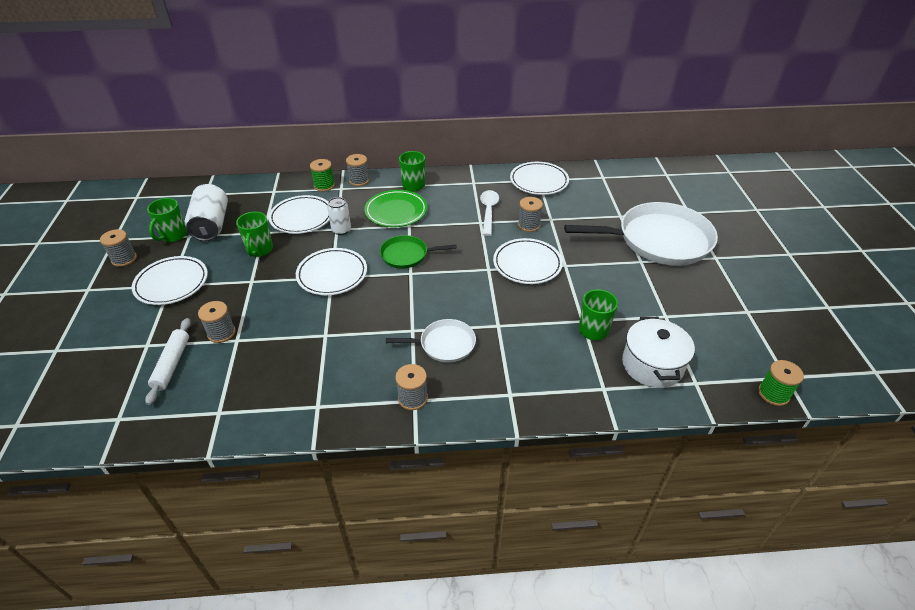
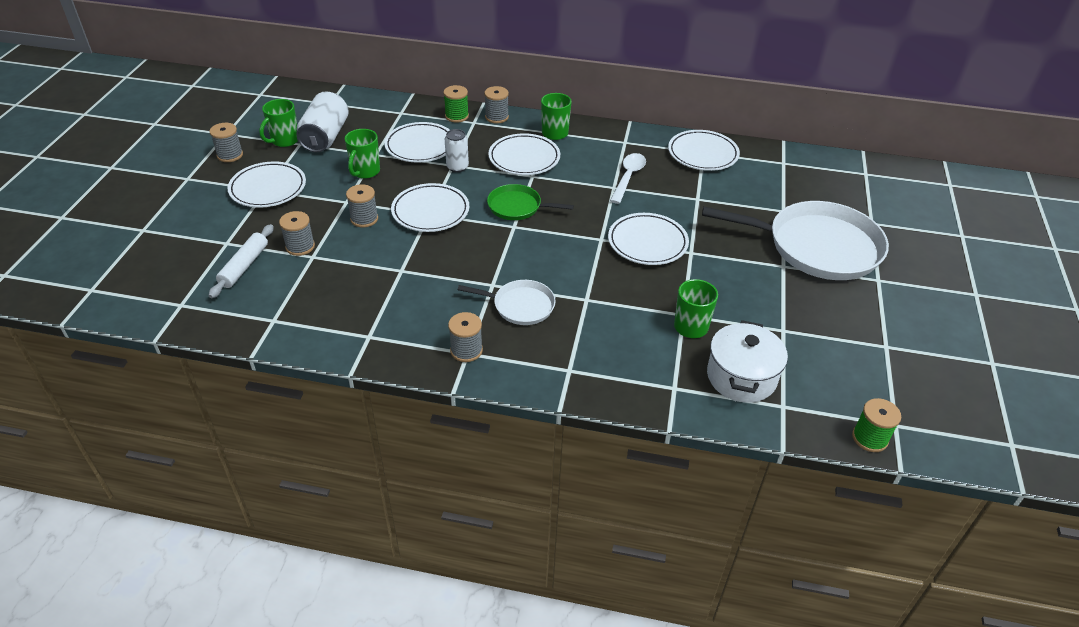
camera: 15 degrees right, 0 degrees up
green plate [364,190,427,227] -> white plate [488,133,560,175]
grey spool [518,197,543,232] -> grey spool moved to [346,184,378,227]

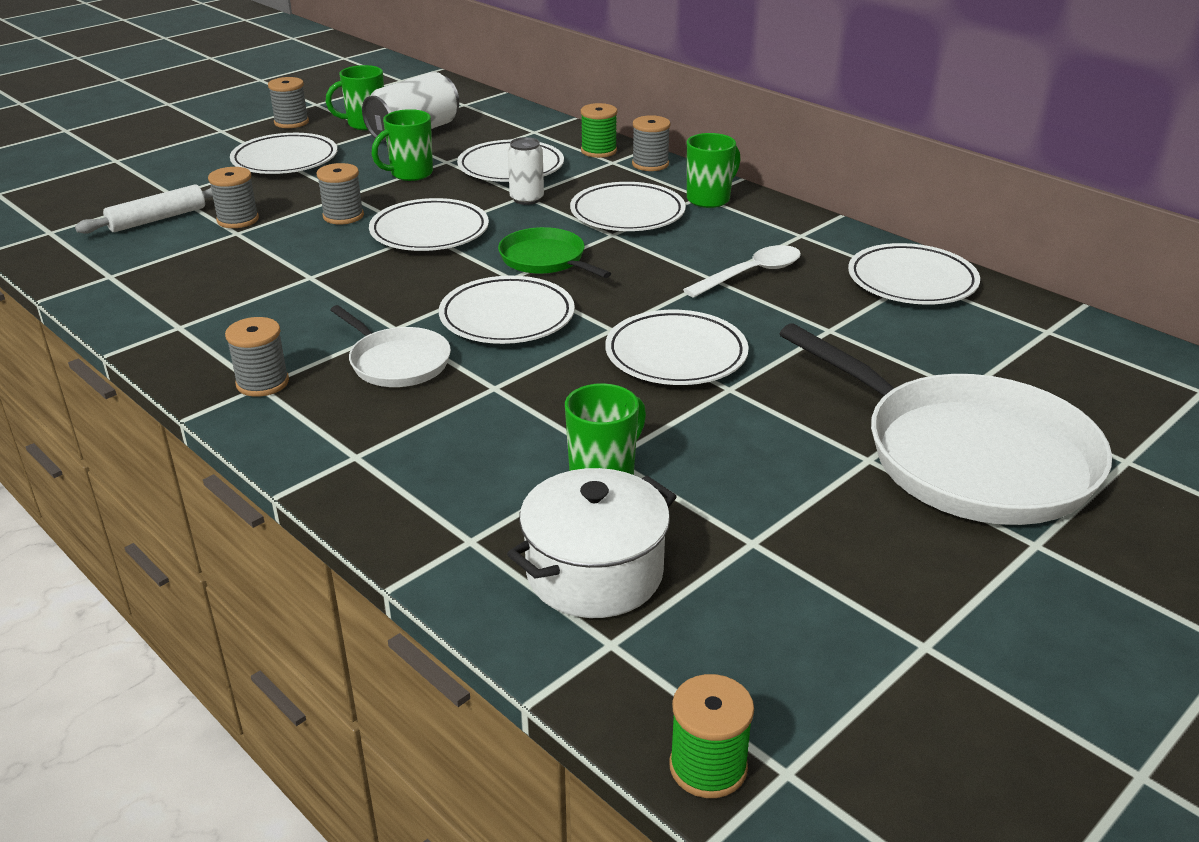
camera: 35 degrees right, 10 degrees down
none -> white plate [439,276,575,344]

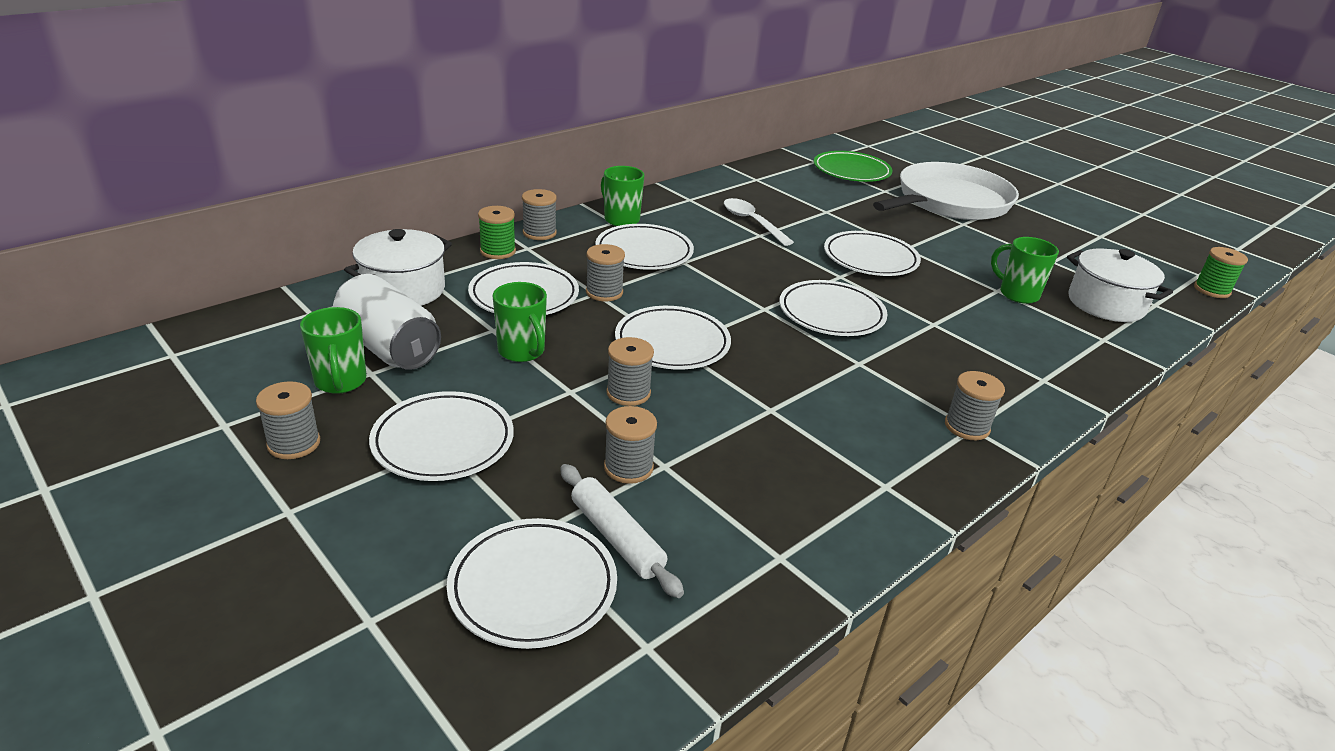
camera: 90 degrees left, 0 degrees up
white pan [331,305,451,387] -> none
green pan [498,227,611,278] -> none
white can [508,137,544,205] -> grey spool [586,244,625,301]
white plate [848,243,980,305] -> white plate moved to [447,518,617,649]
none -> white pot [344,229,452,306]
none -> green plate [814,151,893,182]

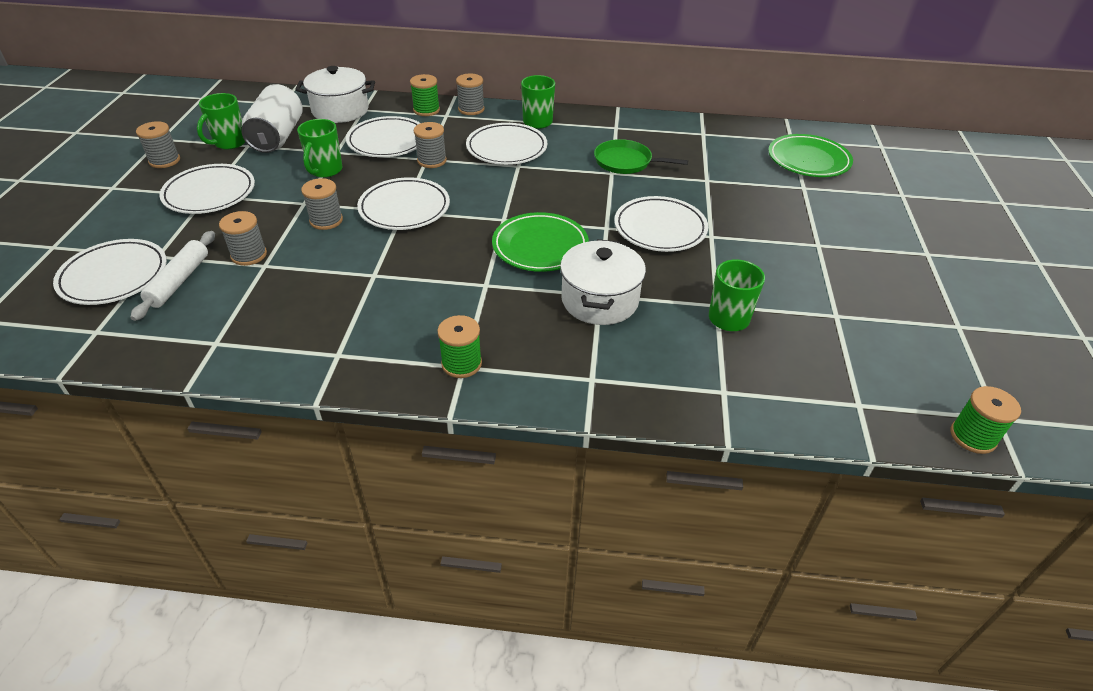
camera: 50 degrees right, 10 degrees up
white spoon [724,198,794,246] -> green pan [594,139,688,174]
white plate [779,280,888,336] -> green plate [492,212,589,272]
white pan [873,162,1019,220] -> none
grey spool [945,371,1005,440] -> green spool [437,315,482,378]
white pot [1067,249,1173,322] -> white pot moved to [560,239,646,325]

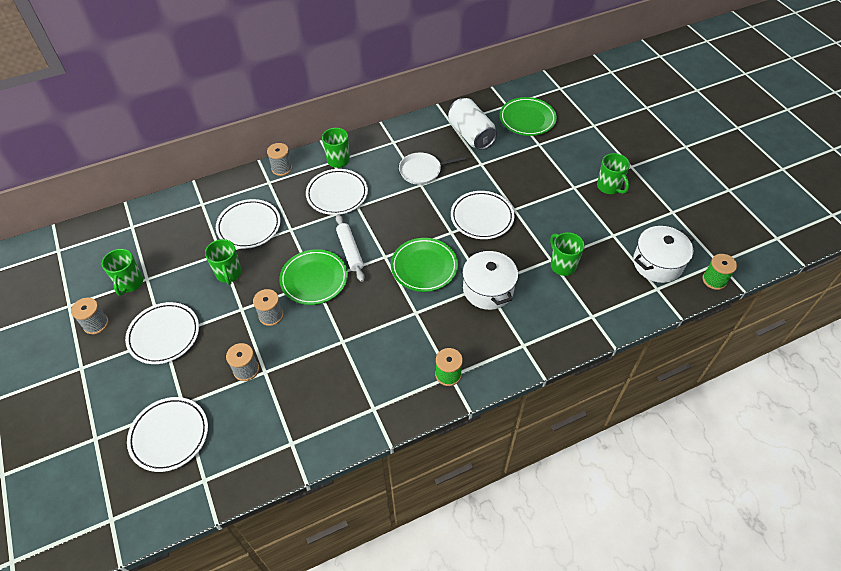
camera: 30 degrees left, 10 degrees up
white rolling pin [130,231,215,321] -> white rolling pin moved to [336,214,365,282]
white can [241,84,303,153] -> white can moved to [448,98,497,150]
white pot [295,66,375,123] -> white pot moved to [633,226,694,283]
white plate [357,178,450,230] -> green plate [279,249,348,305]
green spool [410,74,440,116] -> none
grey spool [414,122,447,168] -> none
green pan [594,139,688,174] -> white pan [399,153,466,185]
none -> green mug [597,153,630,194]

